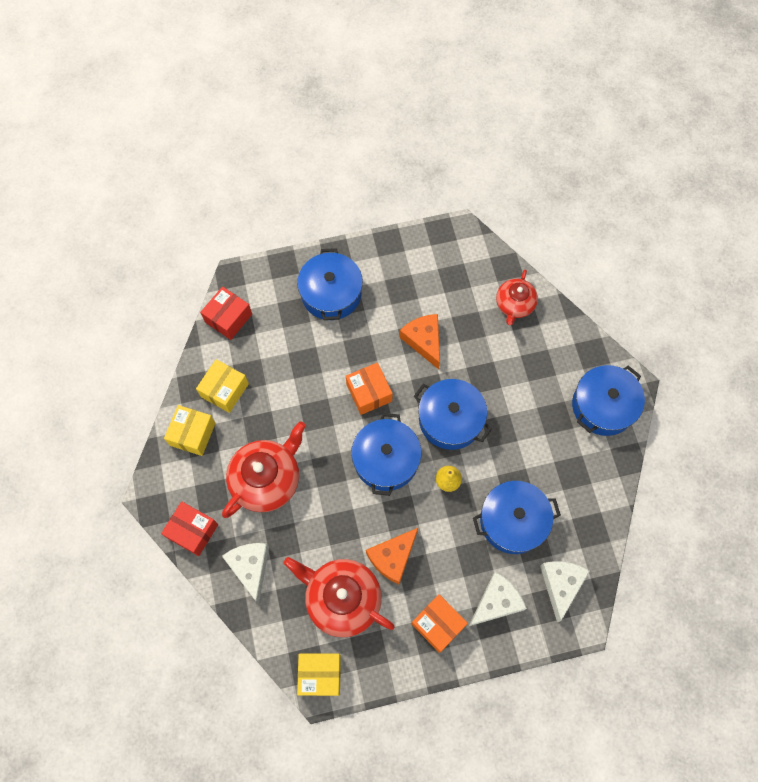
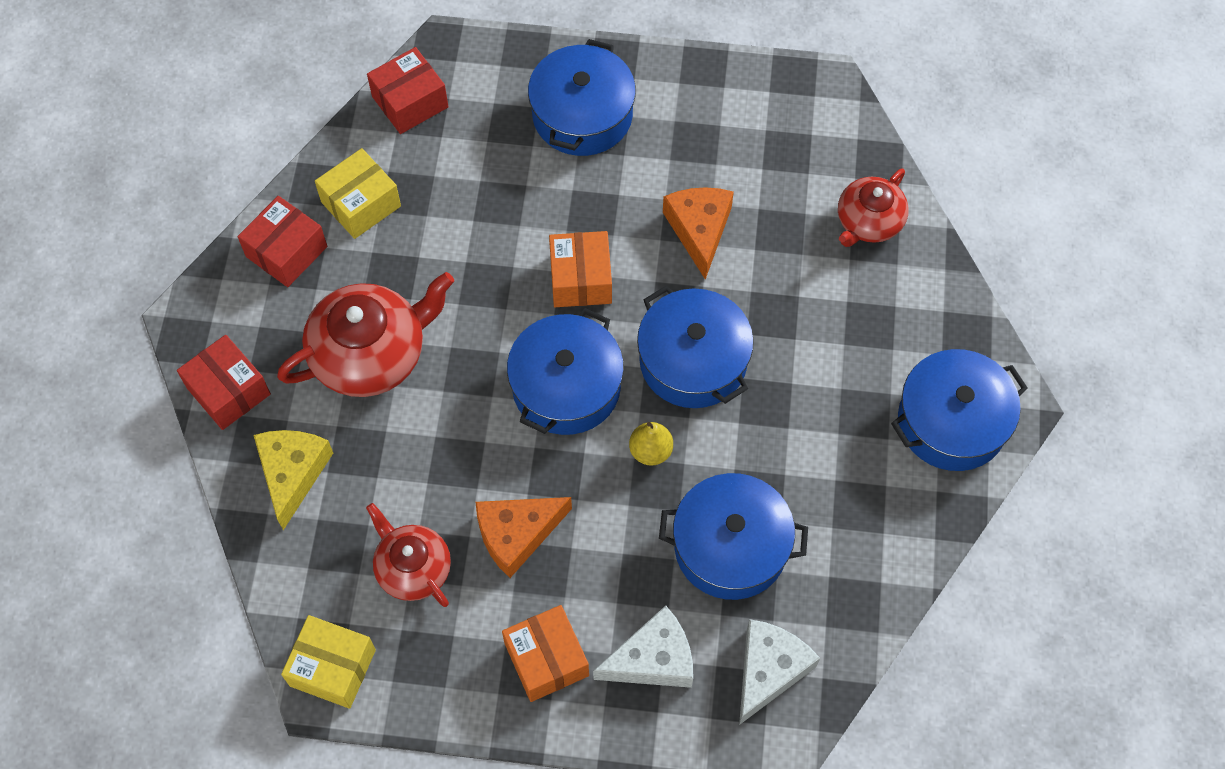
camera: 20 degrees right, 5 degrees down
yellow box [164,405,216,456] -> red box [238,196,327,287]
white cheese [222,543,269,604] -> yellow cheese [254,430,333,530]
red teapot [284,557,395,637] -> red teapot [366,503,451,607], size x0.62

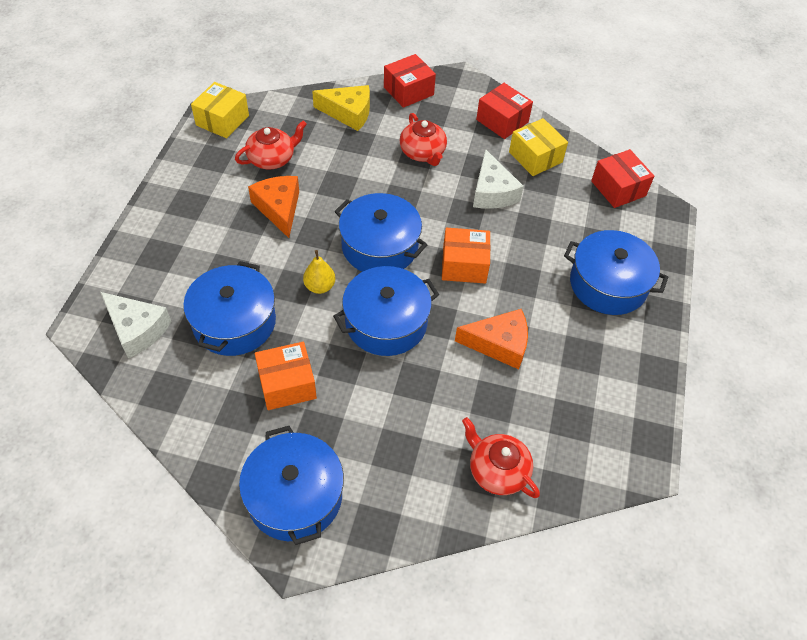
camera: 95 degrees right, 10 degrees down
red teapot [277,272,454,397] -> red teapot [400,113,447,166], size x0.62
orange box [502,605,589,702] -> orange box moved to [255,342,317,410]
white cheese [593,606,693,688] -> white cheese moved to [473,149,524,209]

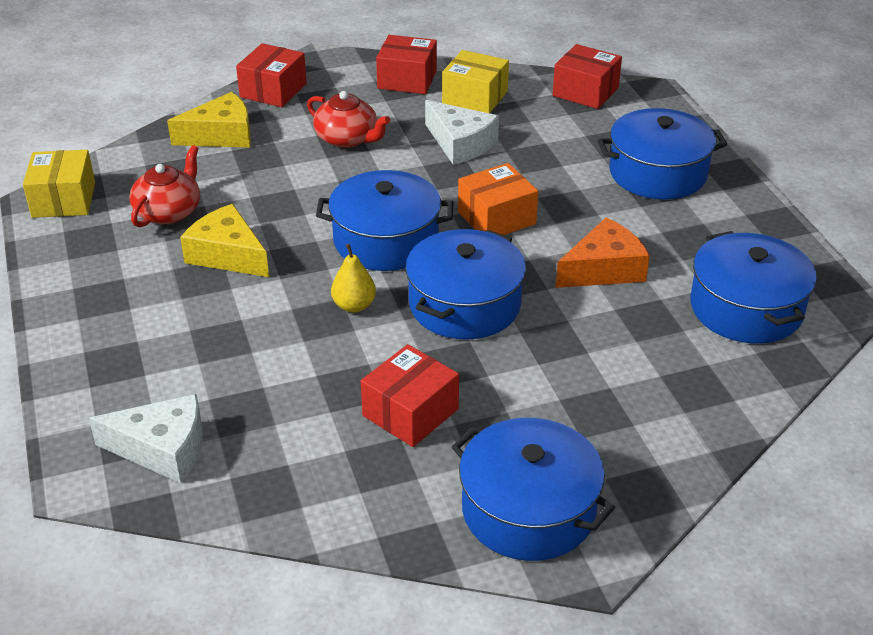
camera: 30 degrees left, 15 degrees down
blue pot [183,261,276,356] -> blue pot moved to [690,231,817,344]
orange cheese [248,176,299,238] -> yellow cheese [180,204,269,277]
orange box [255,342,317,410] -> red box [361,344,459,447]
red teapot [462,417,540,498] -> none

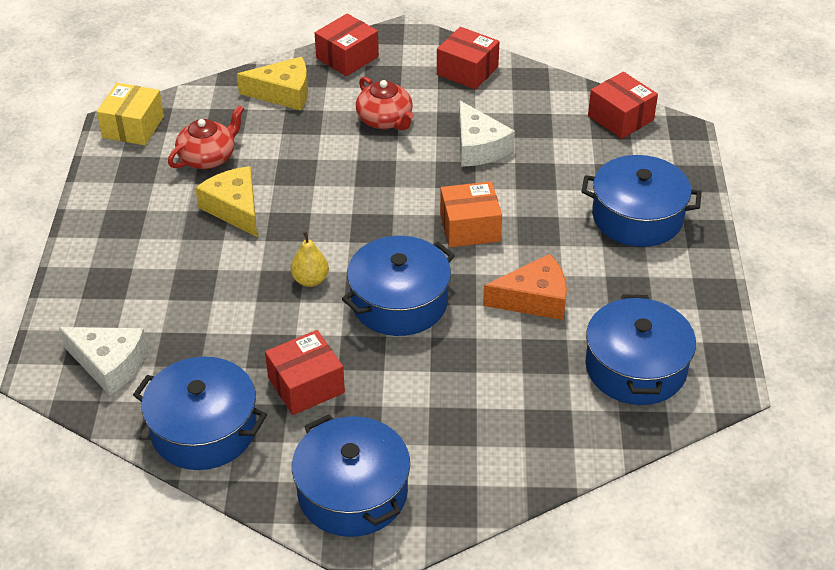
camera: 20 degrees right, 5 degrees up
blue pot [316,170,453,271] -> blue pot moved to [133,357,267,470]
yellow box [442,50,509,113] -> none

